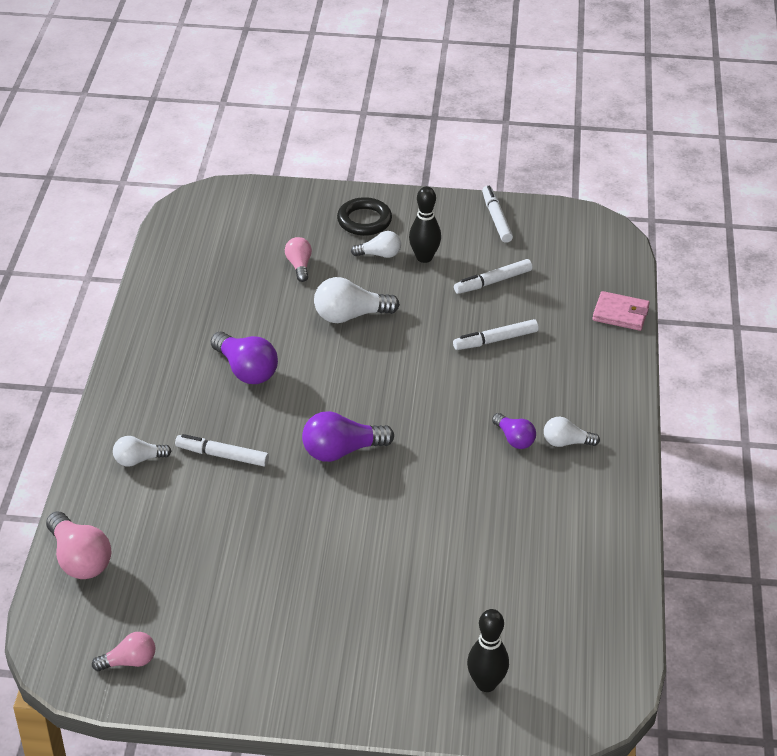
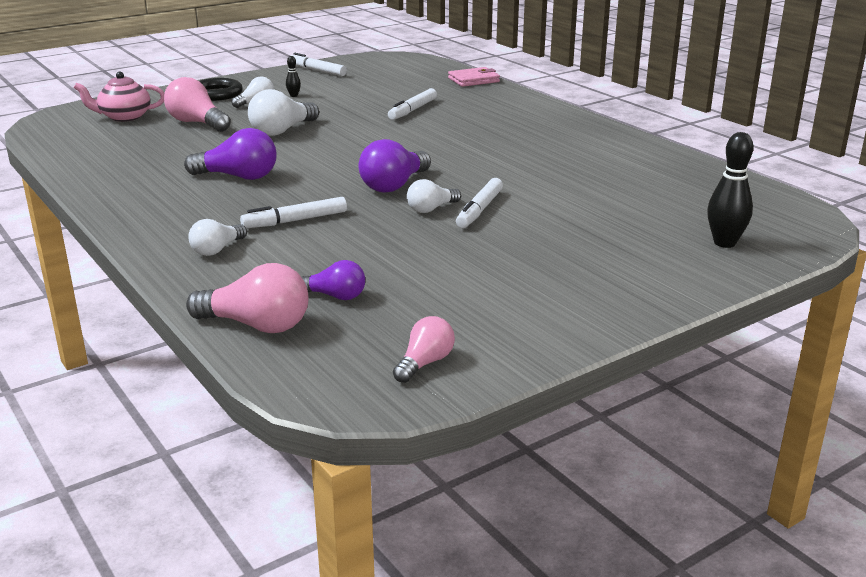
camera: 40 degrees left, 15 degrees down
pink light bulb [285,237,312,282] -> pink light bulb [164,77,231,132], size x1.64
black bowling pin [409,186,441,263] -> black bowling pin [286,56,301,97], size x0.50
white marker [454,259,533,294] -> white marker moved to [456,178,503,228]
purple light bulb [492,413,536,449] -> purple light bulb moved to [302,260,365,300]
white light bulb [544,417,600,447] -> white light bulb moved to [407,179,461,213]
none -> pink teapot [74,71,164,122]

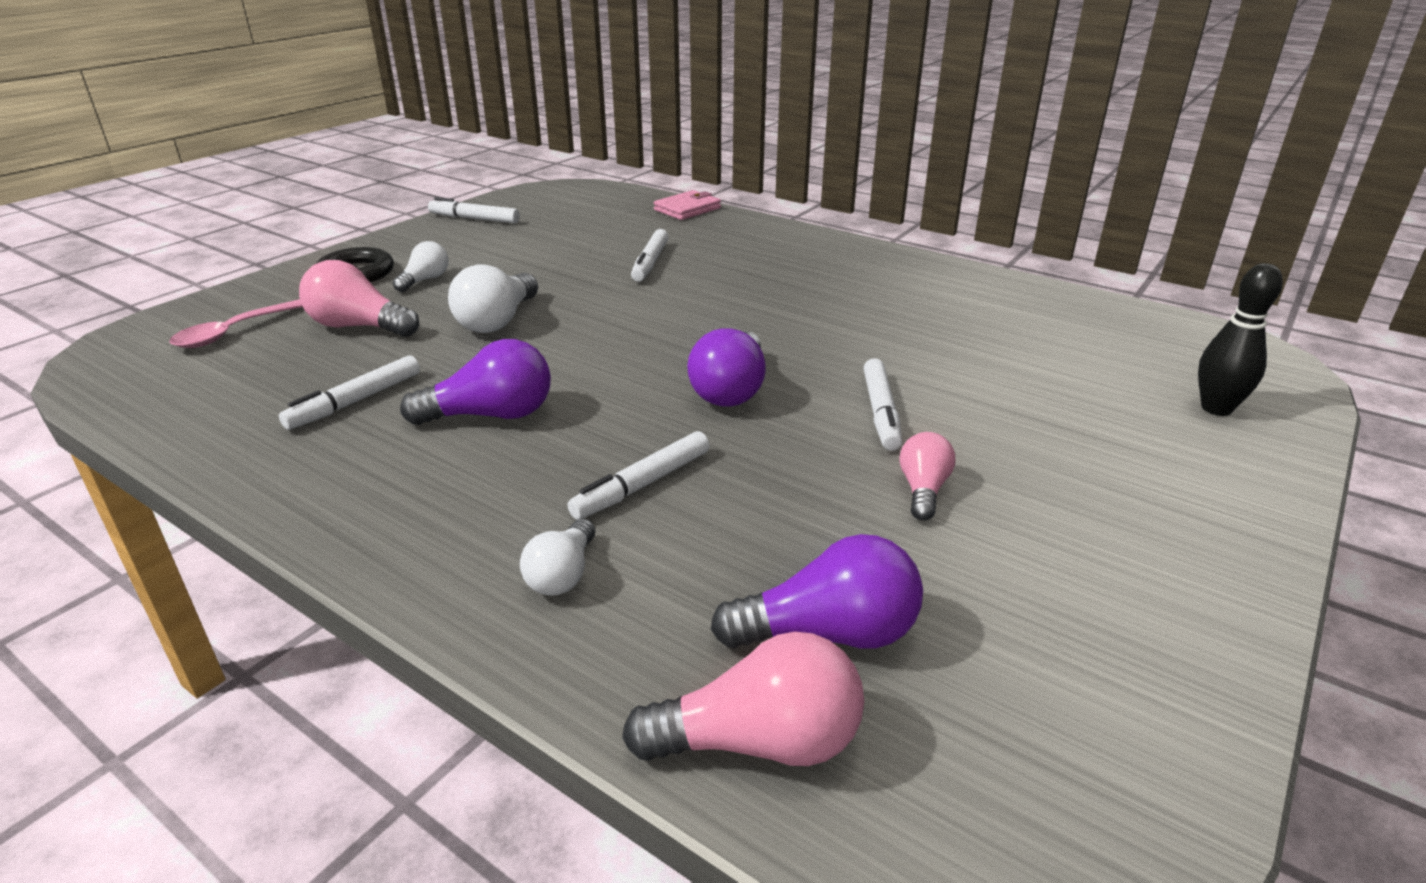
camera: 20 degrees left, 5 degrees up
pink teapot [74,71,164,122] -> pink spoon [169,299,303,348]
black bowling pin [286,56,301,97] -> none
purple light bulb [302,260,365,300] -> purple light bulb [711,534,923,649], size x1.64
pink light bulb [393,316,455,383] -> pink light bulb moved to [900,432,955,520]
white light bulb [407,179,461,213] -> none
none -> white marker [279,355,420,430]

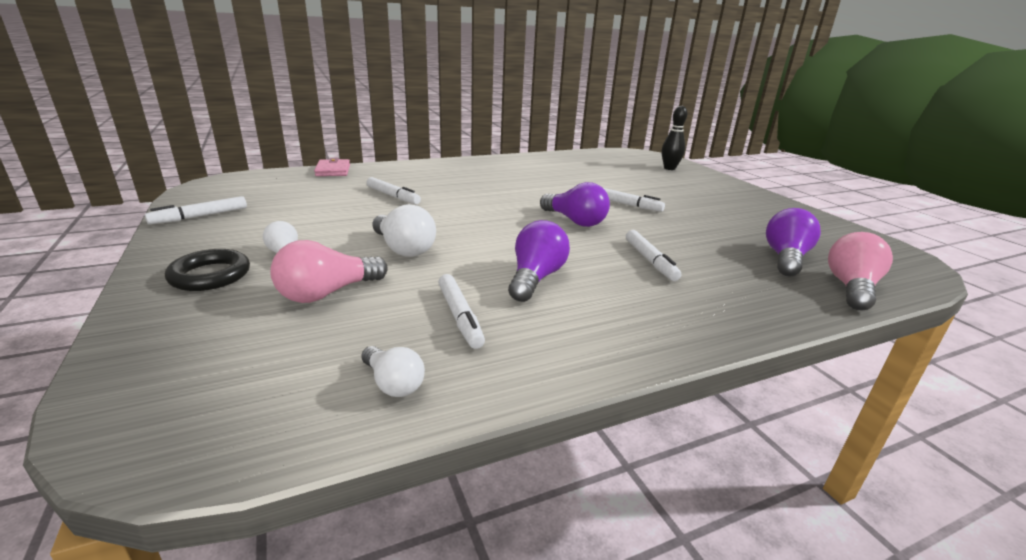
camera: 60 degrees left, 5 degrees down
pink spoon [169,299,303,348] -> none
white light bulb [520,519,595,596] -> white light bulb moved to [361,346,425,397]
pink light bulb [900,432,955,520] -> none

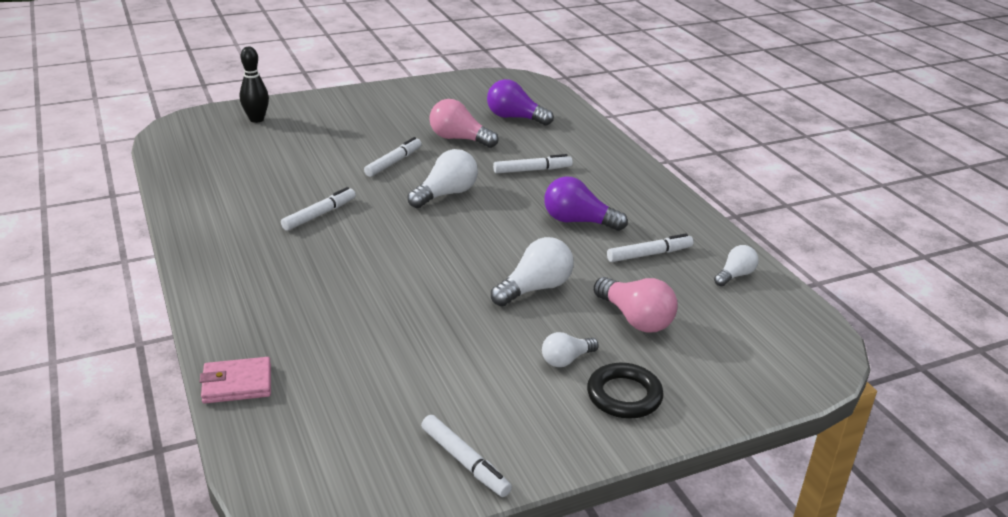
camera: 90 degrees left, 5 degrees up
white marker [366,177,421,204] -> white marker moved to [281,187,356,231]
purple light bulb [540,182,610,227] -> white light bulb [407,149,478,208]
pink light bulb [828,232,893,311] -> pink light bulb moved to [429,99,499,148]

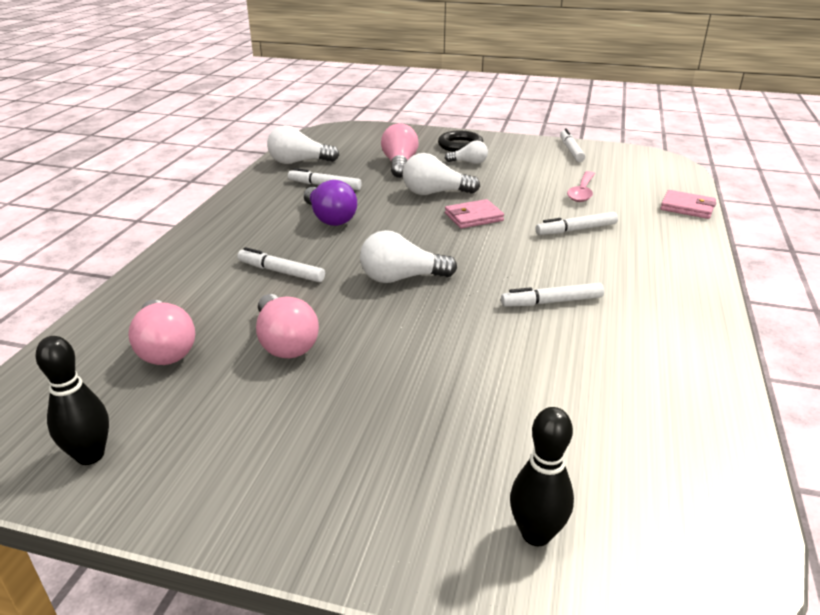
camera: 140 degrees left, 0 degrees up
white marker [364,137,421,177] -> white marker moved to [536,212,618,235]
purple light bulb [487,79,554,126] -> pink light bulb [128,300,195,365]
white light bulb [714,245,759,286] -> white light bulb [267,125,339,164], size x1.64
none -> black bowling pin [35,336,109,465]
none -> pink wallet [445,199,504,228]
none -> pink spoon [567,171,595,202]

